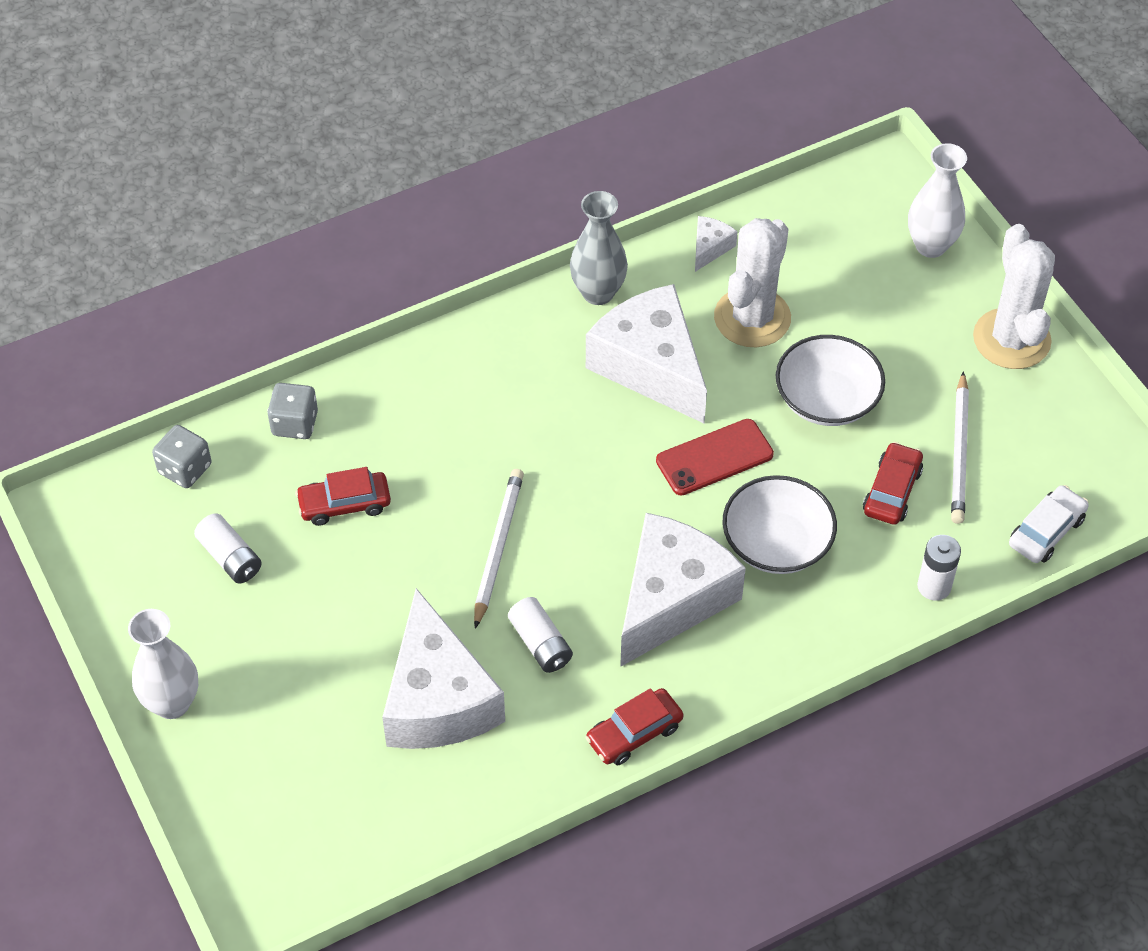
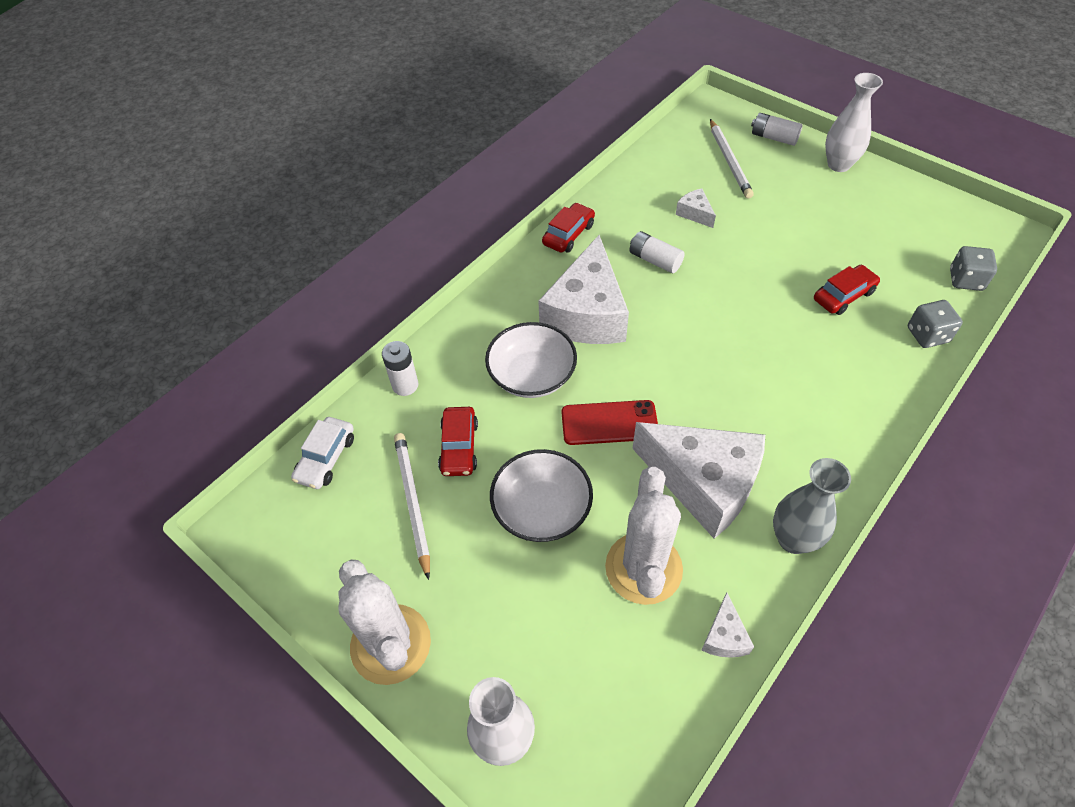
camera: 160 degrees right, 0 degrees up
white battery [194,513,262,583] -> white battery moved to [751,113,803,146]
white cheese [382,588,505,749] -> white cheese [676,188,716,228], size x0.42
white pencil [474,469,524,629] -> white pencil moved to [710,119,754,199]
red phone [656,419,774,496] -> red phone turned 45 degrees clockwise [562,400,658,445]

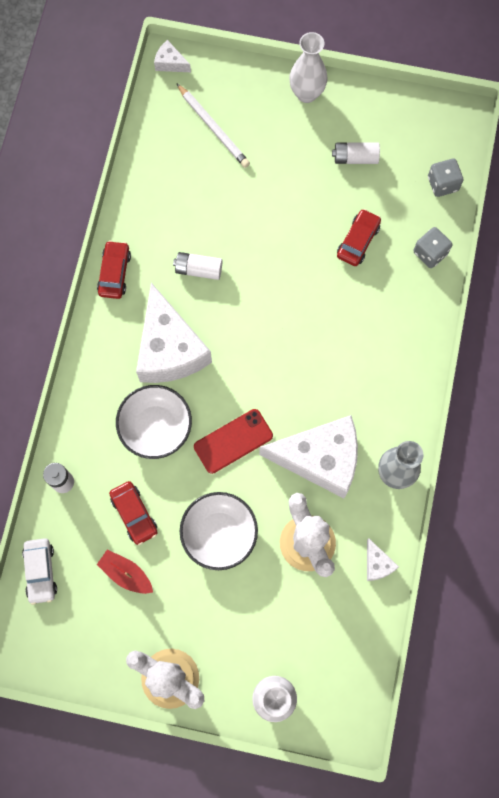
camera: 30 degrees left, 20 degrees up
white pencil [394,433,430,580] -> red boat [97,550,153,594]
white cheese [676,188,716,228] -> white cheese moved to [154,40,191,72]
white battery [751,113,803,146] -> white battery moved to [332,142,380,164]

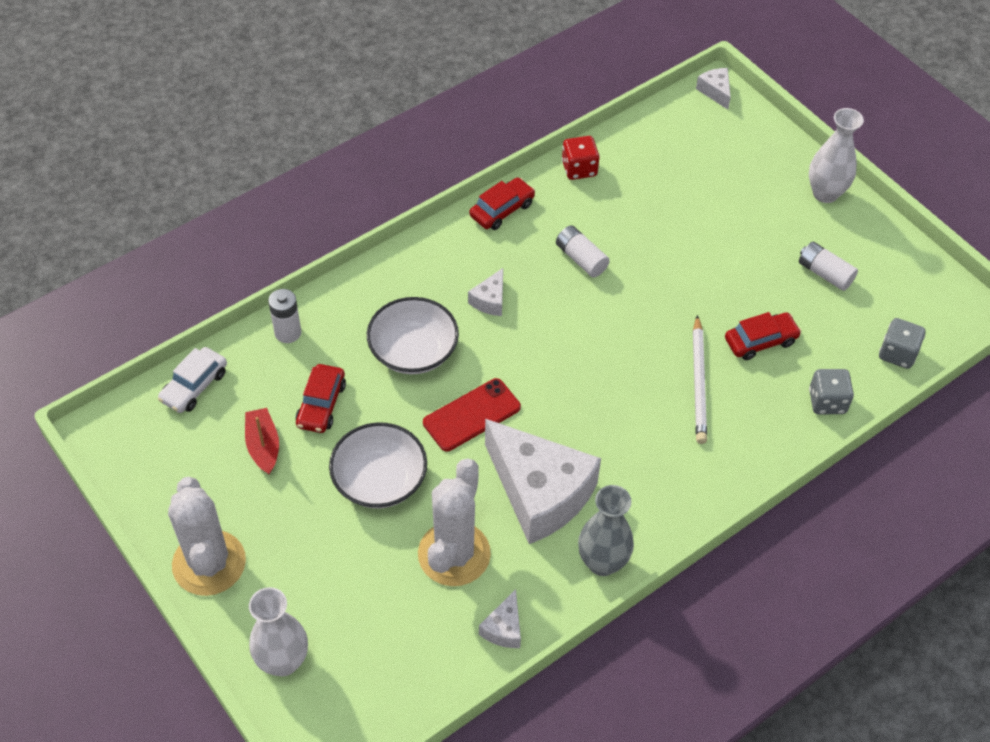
camera: 40 degrees right, 20 degrees down
white cheese [136,282,212,383] -> white cheese [468,268,503,316], size x0.42
white pencil [176,83,250,168] -> white pencil moved to [693,315,707,444]
red phone [194,409,273,474] -> red phone turned 45 degrees counterclockwise [423,378,521,451]
none -> red dice [562,136,600,180]

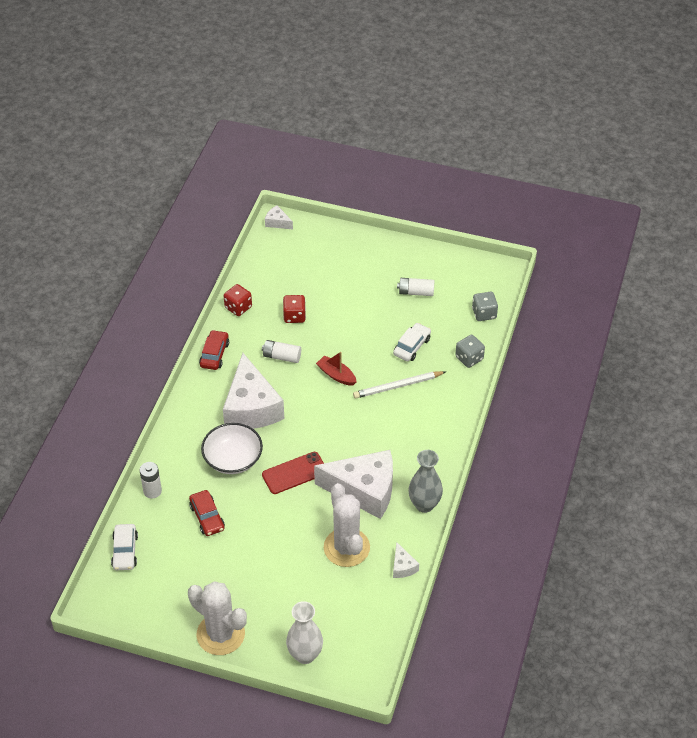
camera: 35 degrees left, 5 degrees down
red boat [245,408,279,475] -> red boat moved to [316,352,356,386]
white bowl [329,422,427,508] -> none
red phone [423,378,521,451] -> red phone turned 45 degrees clockwise [262,452,324,494]
white cheese [468,268,503,316] -> white cheese [223,353,284,429], size x2.39
white pencil [693,315,707,444] -> white pencil turned 105 degrees clockwise [353,371,445,399]
red car [725,312,802,360] -> white car [393,323,431,361]
white vase [809,108,864,203] -> none
none -> red dice [283,295,306,323]

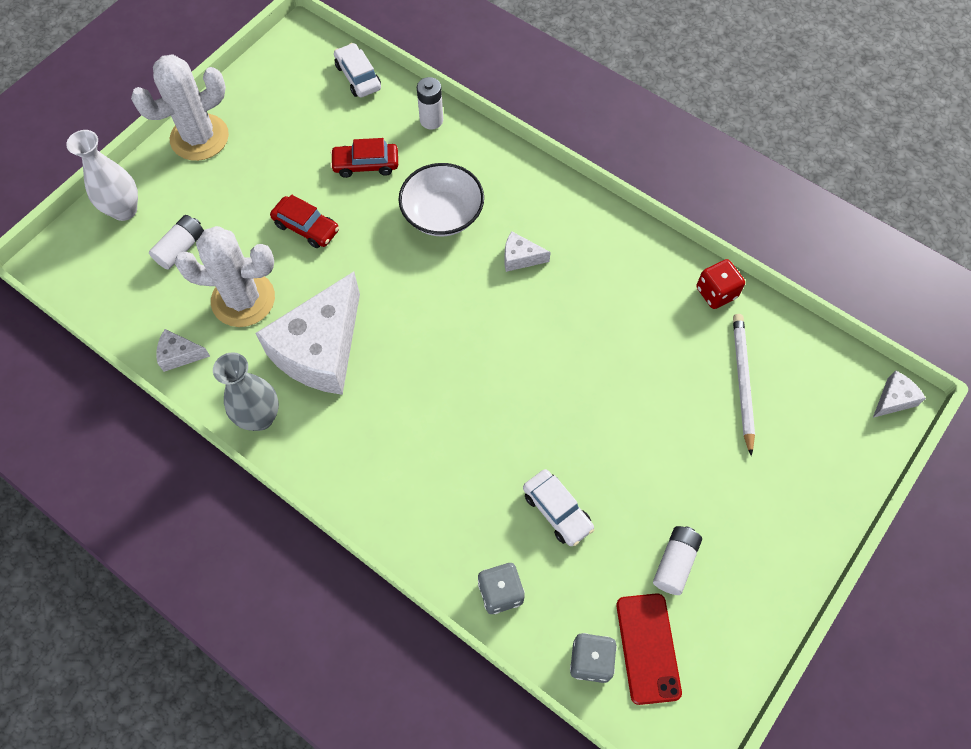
camera: 110 degrees right, 15 degrees up
white car [111,524,138,570] -> white car turned 45 degrees clockwise [334,43,381,97]
red car [199,330,229,370] -> red car moved to [270,194,339,248]
white cheese [223,353,284,429] -> white cheese [504,231,551,272], size x0.42
white battery [262,340,301,363] -> white battery moved to [149,215,204,270]
red phone [262,452,324,494] -> red phone moved to [616,593,682,705]
red dice [283,295,306,323] -> none
red boat [316,352,356,386] -> none
white pencil [353,371,445,399] -> white pencil moved to [733,314,755,456]

